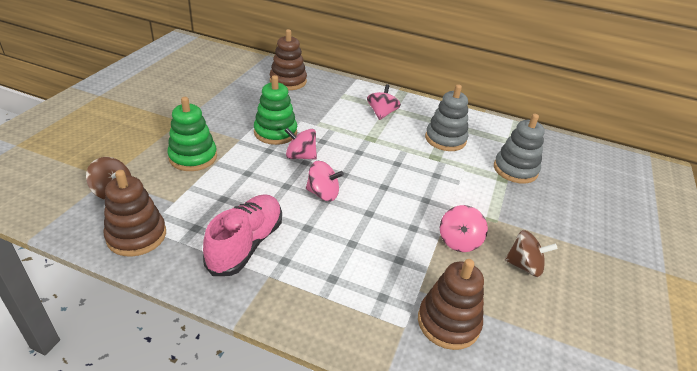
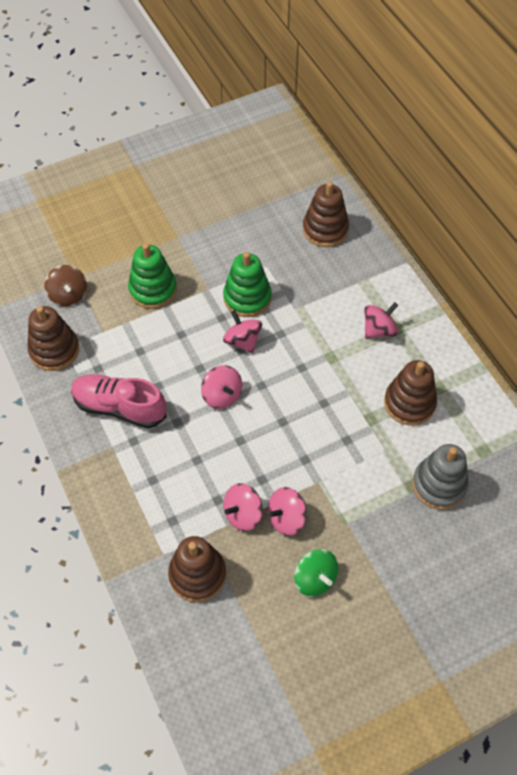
camera: 45 degrees right, 20 degrees up
pink shoe [203,194,282,276] -> pink shoe turned 135 degrees counterclockwise [71,374,167,428]
grey stacking toy [425,84,468,151] -> brown stacking toy [384,360,437,426]
brown spinning top [505,230,558,277] -> green spinning top [294,549,338,597]
none -> pink spinning top [223,483,263,531]

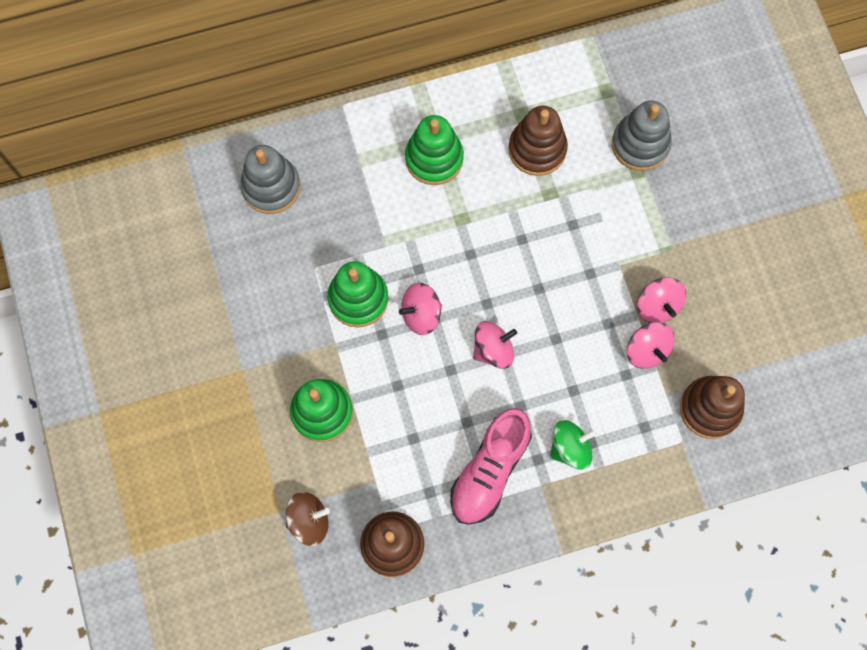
camera: 80 degrees left, 15 degrees up
green spinning top [294,549,338,597] -> green spinning top moved to [550,420,597,470]
brown stacking toy [303,181,349,247] -> grey stacking toy [240,145,301,214]
pink spinning top [364,303,398,338] -> green stacking toy [405,115,464,185]

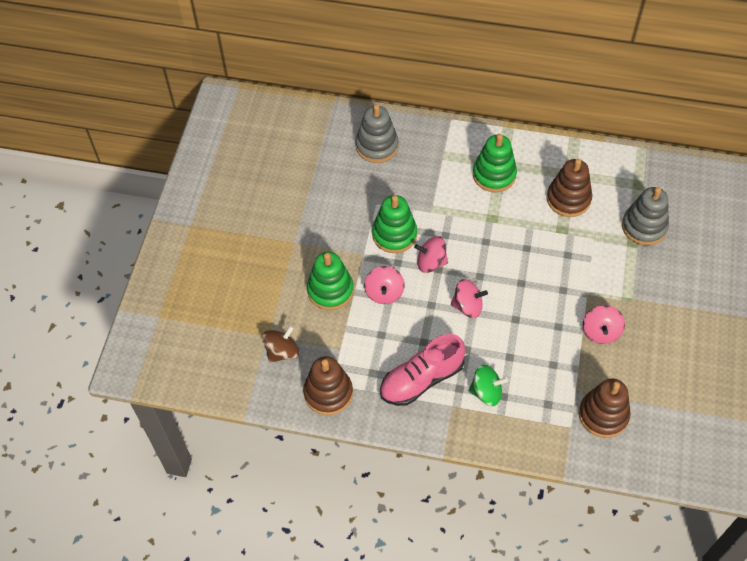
camera: 30 degrees right, 15 degrees down
brown spinning top [285,492,330,546] -> brown spinning top turned 60 degrees counterclockwise [263,325,299,363]
pink spinning top [627,322,675,369] -> pink spinning top moved to [364,266,405,304]

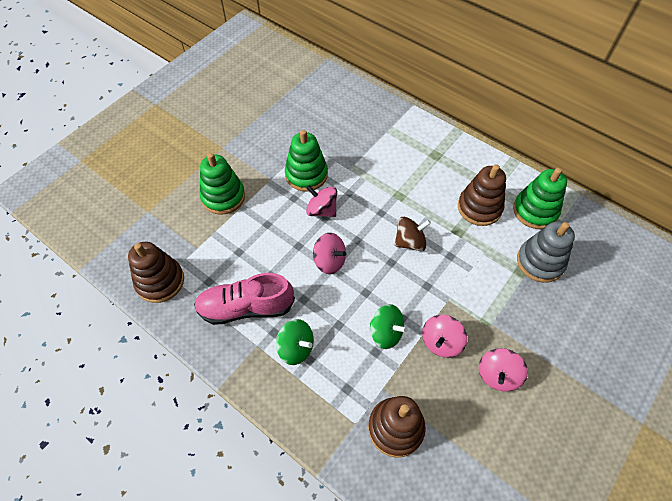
camera: 25 degrees right, 0 degrees up
brown spinning top [263,325,299,363] -> brown spinning top moved to [395,217,431,251]
grey stacking toy [356,104,398,163] -> none
pink spinning top [364,266,405,304] -> pink spinning top moved to [479,348,528,391]
green stacking toy [473,134,517,192] -> green stacking toy moved to [513,168,567,229]
none -> green spinning top [370,304,407,349]

